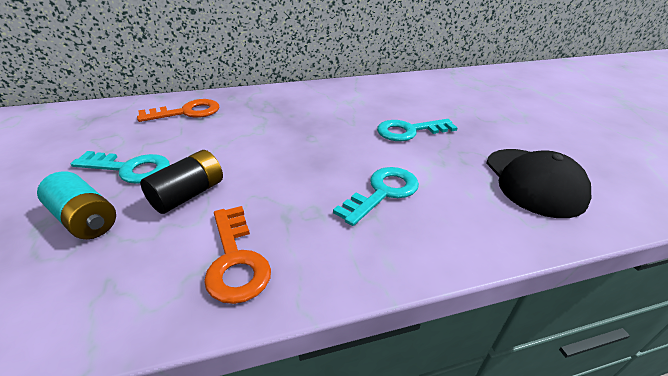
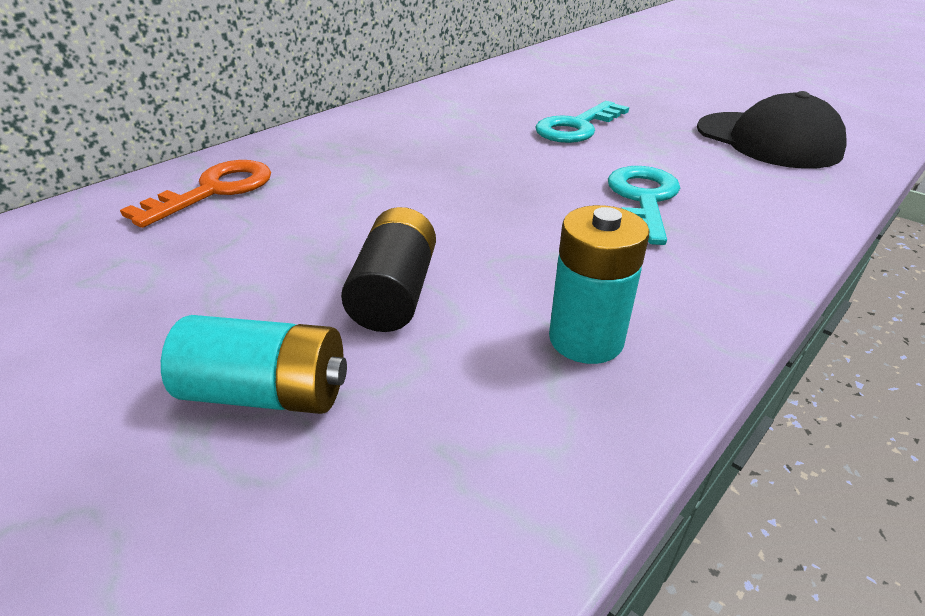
camera: 30 degrees left, 0 degrees up
turquoise key [71,151,170,184] -> none
orange key [204,206,271,304] -> turquoise battery [549,205,649,364]

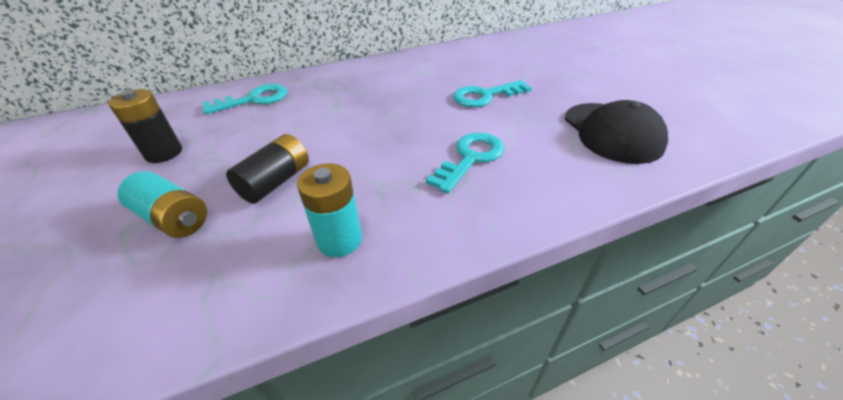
camera: 25 degrees right, 5 degrees up
orange key [120,160,271,228] -> turquoise key [202,84,288,114]
none -> black battery [108,89,182,163]

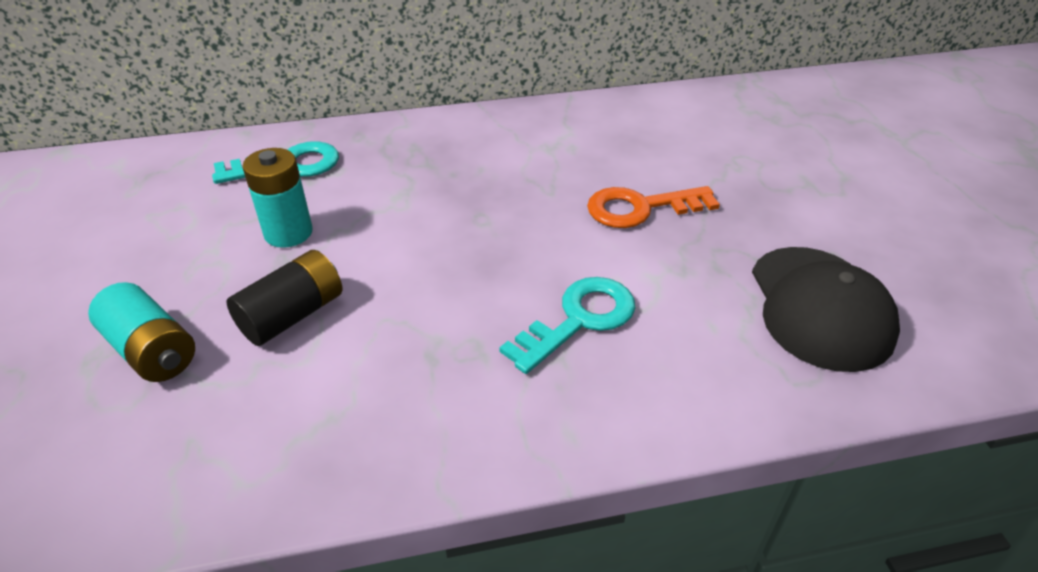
camera: 10 degrees right, 0 degrees up
black battery [108,89,182,163] -> none
turquoise battery [297,163,362,257] -> turquoise battery moved to [242,148,313,248]
turquoise key [453,80,532,107] -> orange key [587,186,720,228]

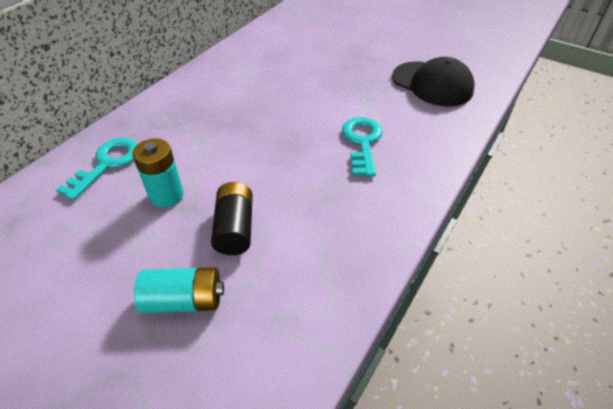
camera: 45 degrees left, 5 degrees up
orange key [587,186,720,228] -> none

